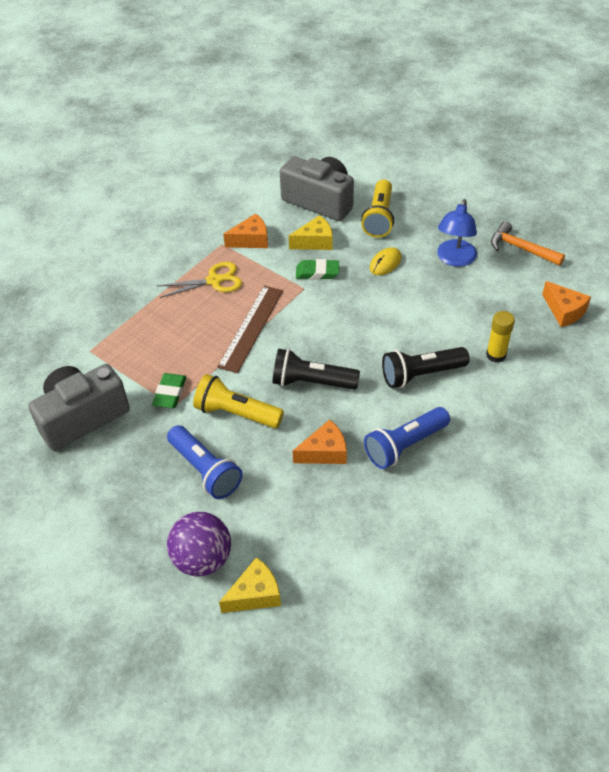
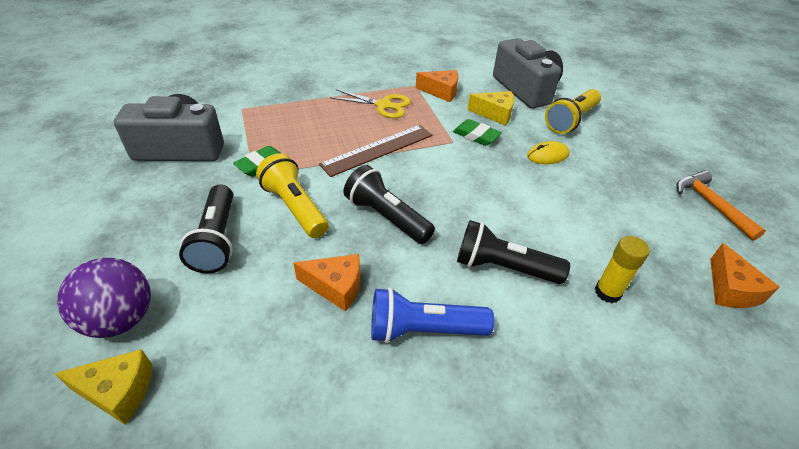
camera: 30 degrees right, 5 degrees down
blue flashlight [167,425,243,499] -> black flashlight [179,185,233,273]
blue lamp [437,199,477,267] -> none

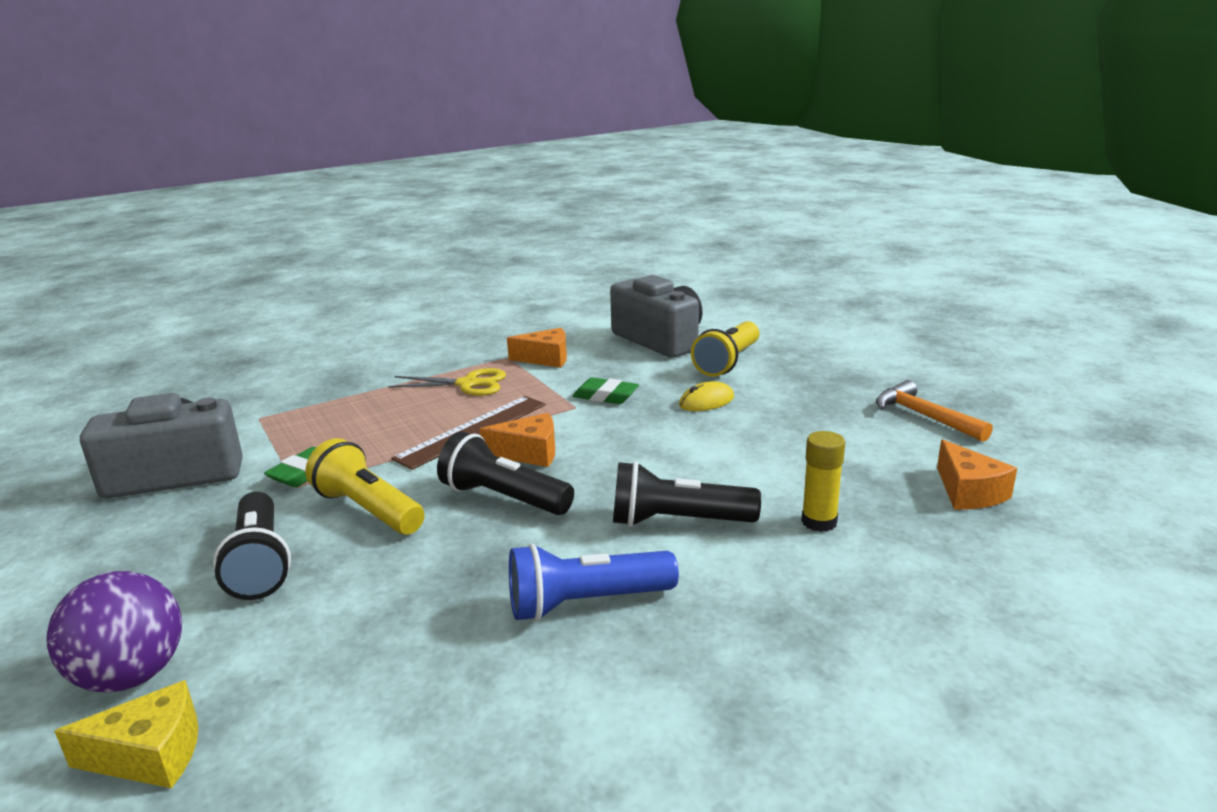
camera: 10 degrees left, 20 degrees down
orange cheese [293,254,360,312] -> orange cheese moved to [480,413,555,467]
yellow cheese [467,91,514,126] -> none

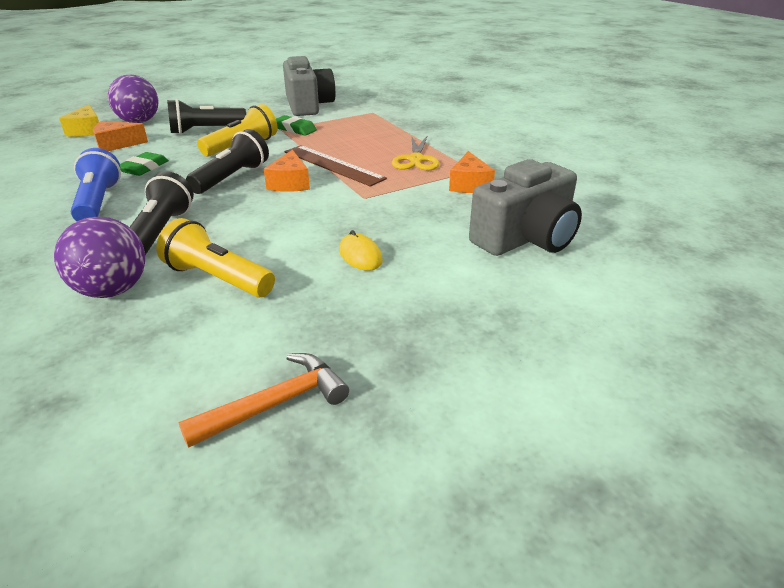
camera: 90 degrees right, 10 degrees up
green eraser [573,377,639,404] -> green eraser moved to [120,152,169,176]
yellow flashlight [691,321,759,377] -> yellow flashlight moved to [156,218,275,297]
yellow glue stick [801,431,845,532] -> purple ball [54,217,145,298]
orange cheese [937,440,1017,509] -> orange cheese moved to [93,121,148,151]

